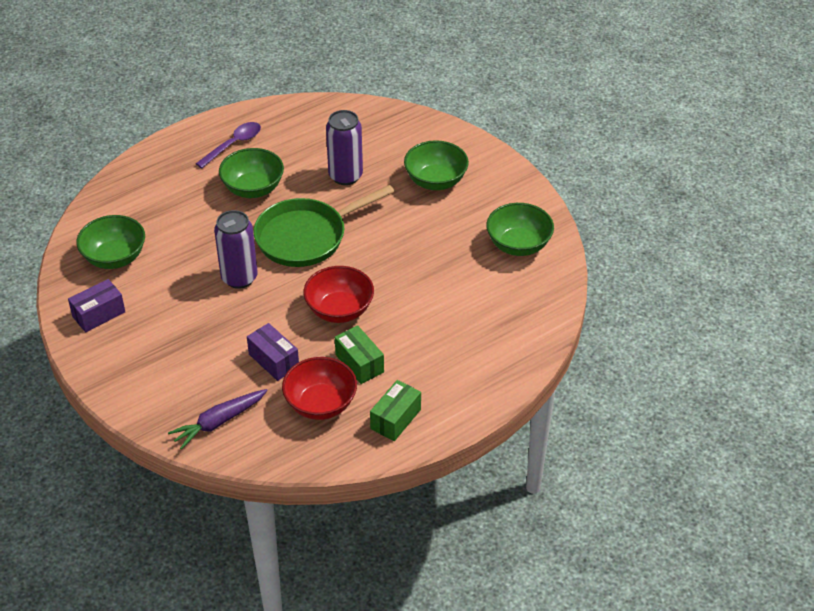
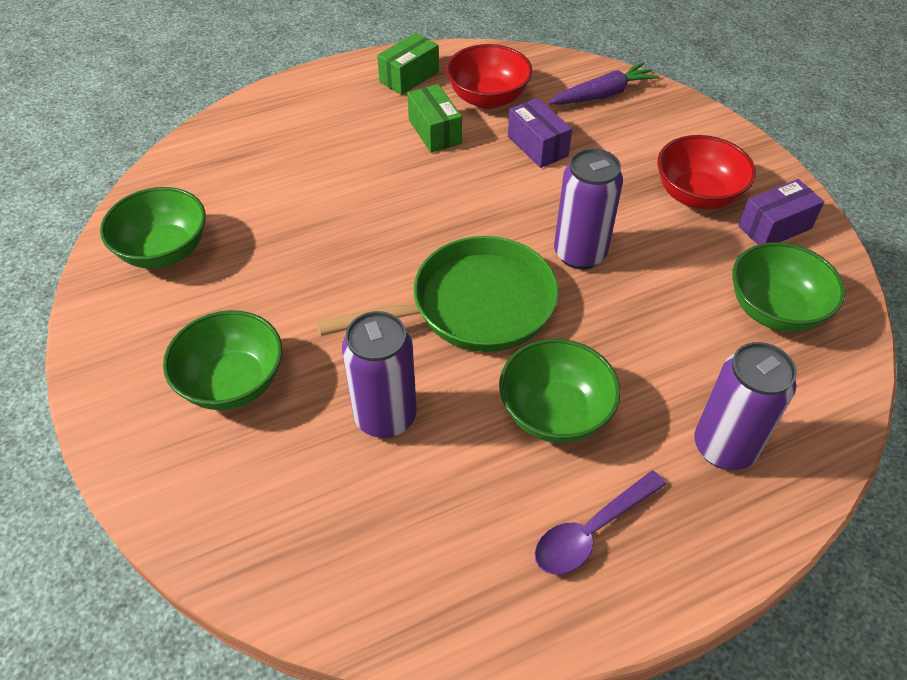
camera: 170 degrees left, 5 degrees up
red bowl [303,266,374,323] -> red bowl moved to [657,135,756,210]
none -> purple can [694,342,797,470]

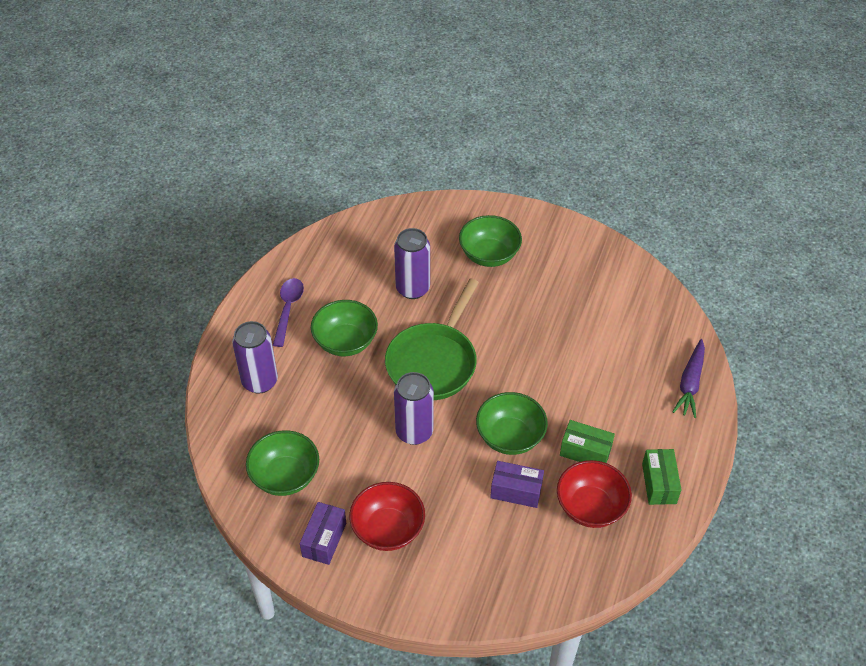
camera: 135 degrees right, 0 degrees up
green bowl [100,187,206,269] -> green bowl moved to [476,392,548,455]
purple carrot [548,62,659,105] -> purple carrot moved to [672,339,705,418]

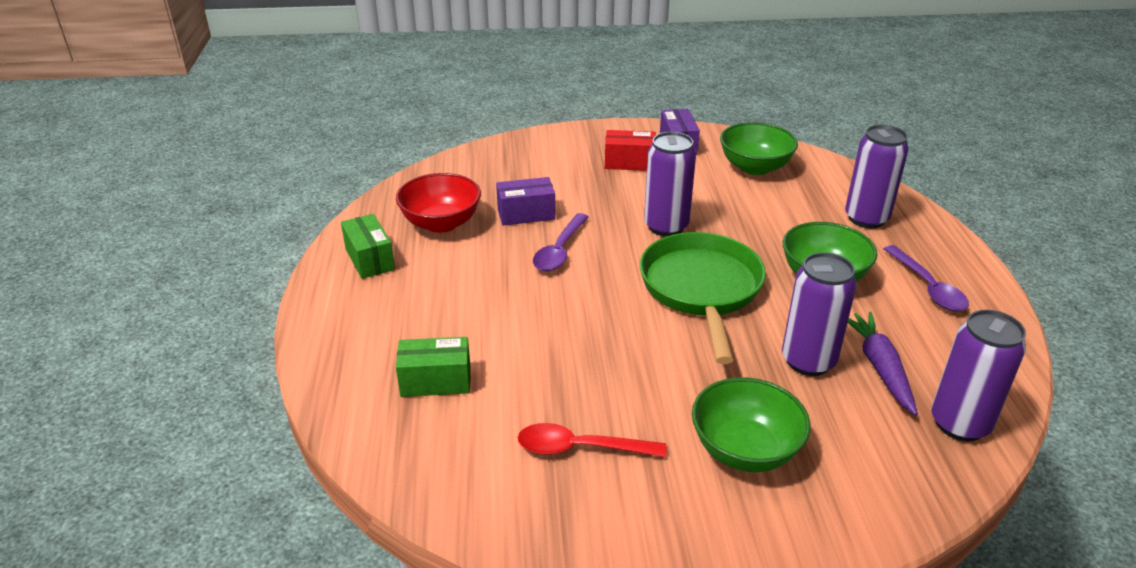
camera: 155 degrees right, 15 degrees down
red bowl [349,482,425,551] -> red box [605,130,656,171]
green bowl [476,392,548,455] -> purple spoon [533,213,588,271]
green box [560,420,615,463] -> green box moved to [396,337,471,397]
purple carrot [672,339,705,418] -> purple carrot moved to [848,312,918,415]
none -> red spoon [518,423,666,457]
none -> purple can [931,310,1026,441]

